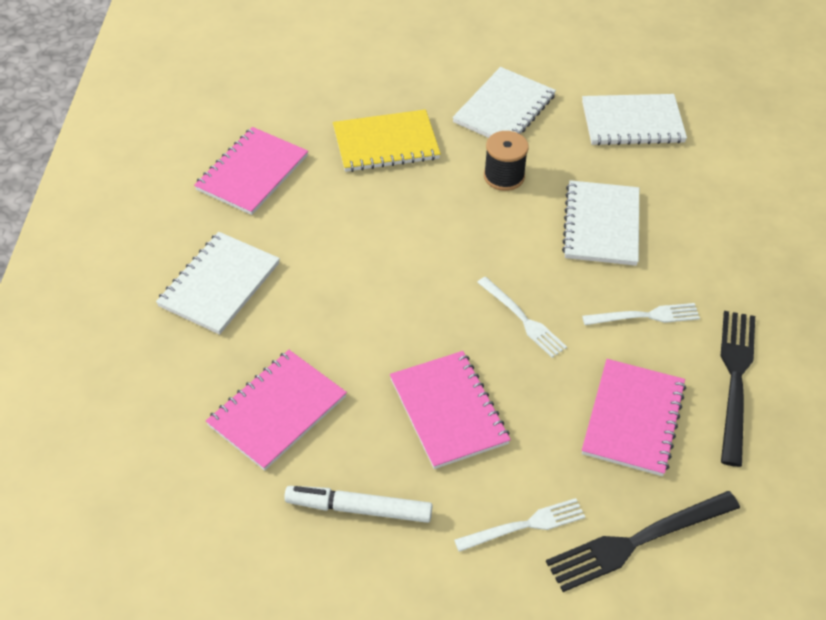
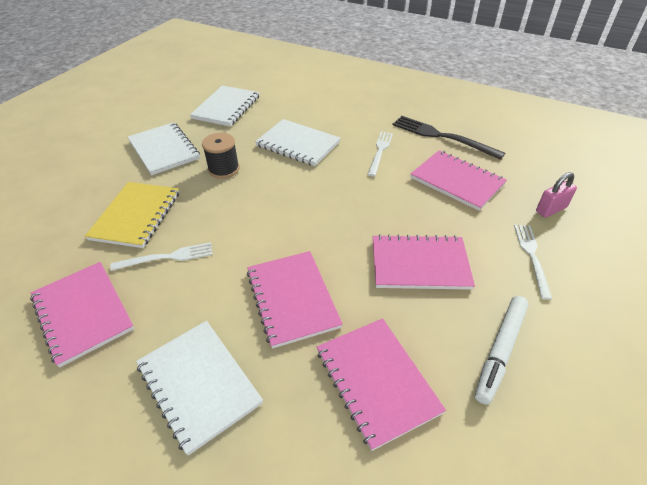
camera: 65 degrees left, 5 degrees down
white fork [477,277,567,358] -> white fork moved to [110,242,213,271]
black fork [546,491,740,592] -> pink padlock [536,172,577,218]
none -> pink notebook [247,251,343,349]

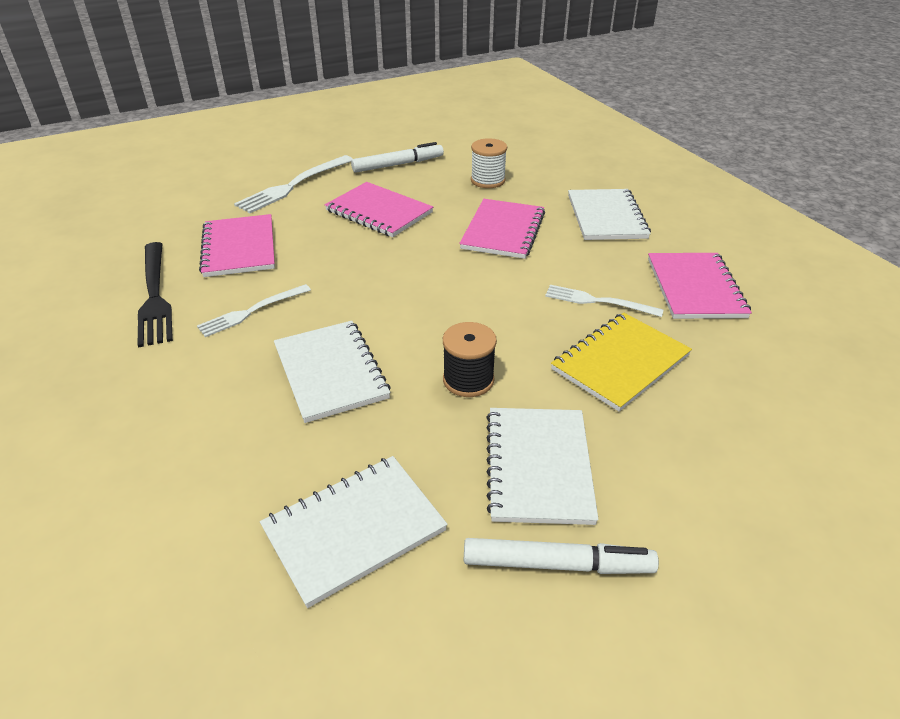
camera: 145 degrees left, 5 degrees down
pink notebook [317,318,446,451] -> white spool [471,138,507,188]
white fork [514,225,552,300] -> white fork [234,155,353,213], size x1.55
pink padlock [536,172,577,218] -> none
none -> white marker [464,538,659,574]

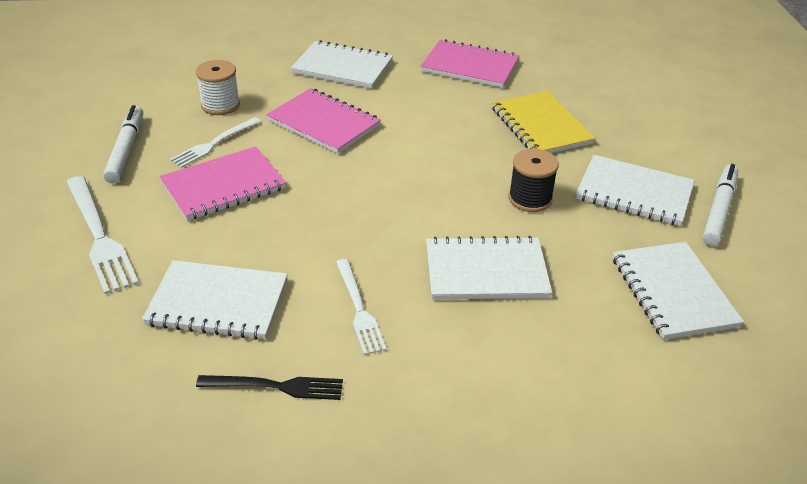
camera: 70 degrees left, 0 degrees up
black fork [137,242,173,348] -> black fork [196,375,343,400], size x0.65
pink notebook [199,214,275,277] -> white notebook [142,260,288,340]
white fork [545,285,664,317] -> white fork moved to [170,117,261,168]

